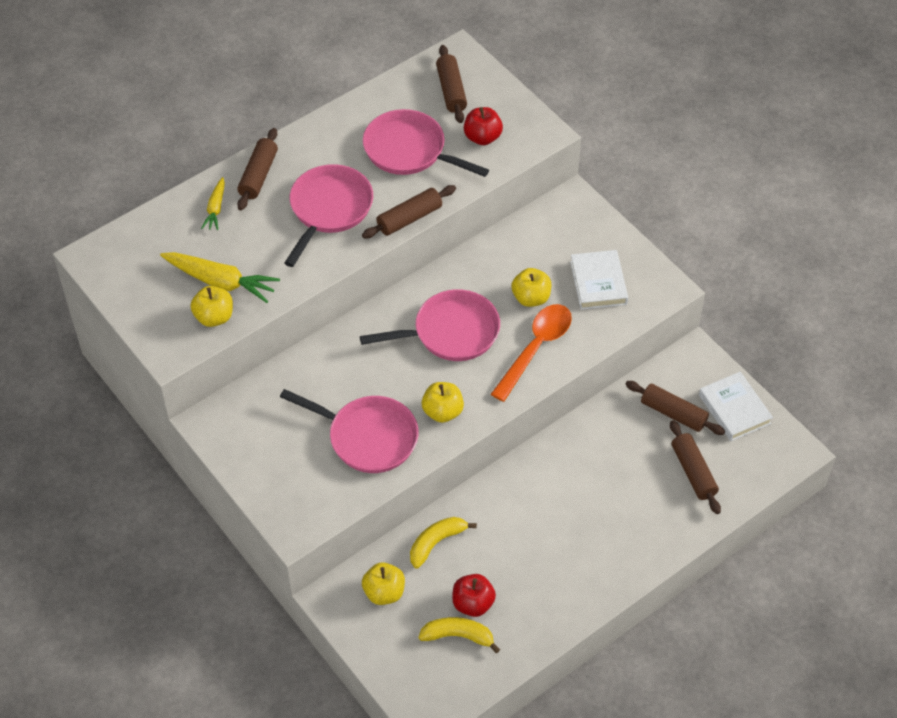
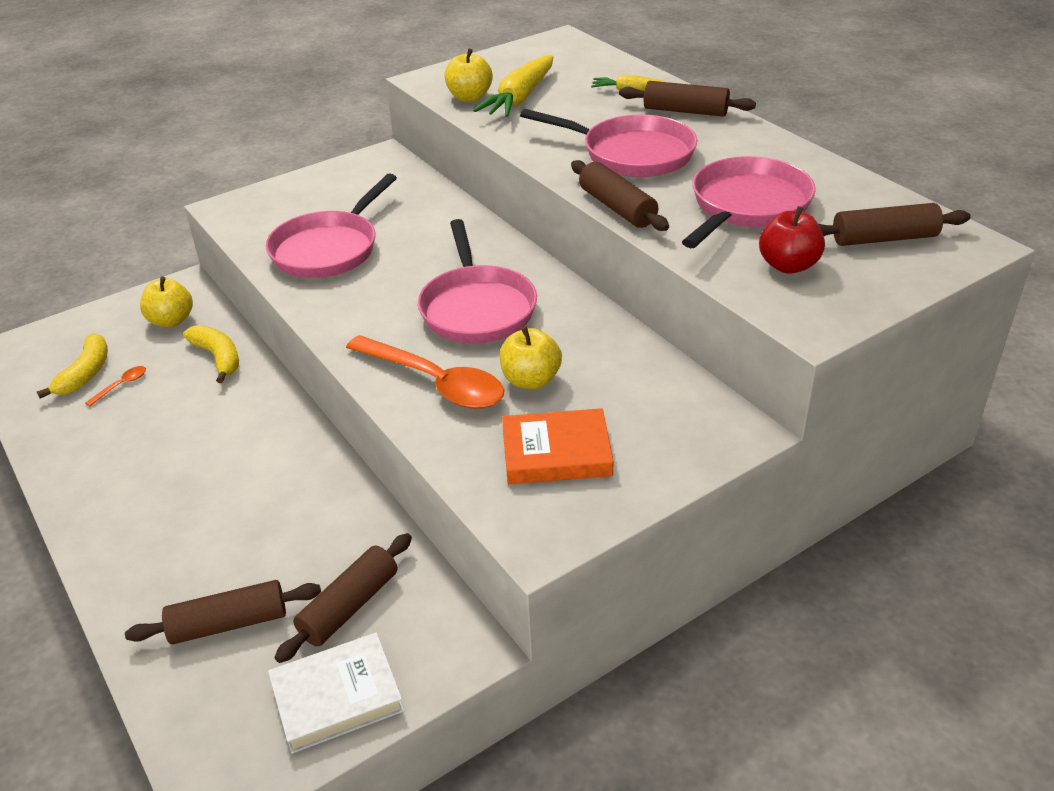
camera: 95 degrees right, 15 degrees down
yellow apple [422,382,464,423] -> none
red apple [452,574,496,617] -> orange spoon [85,366,146,406]
white book [570,250,628,310] -> orange book [502,408,614,484]

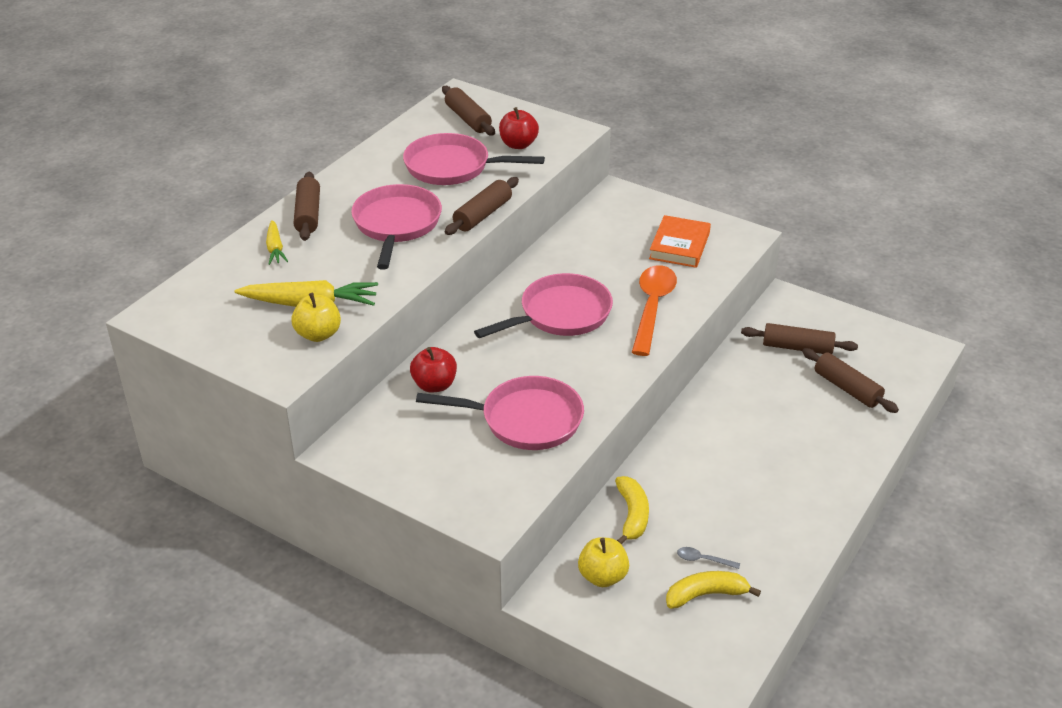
camera: 115 degrees left, 0 degrees up
orange spoon [85,366,146,406] -> grey spoon [677,547,740,569]
yellow banana [183,325,239,383] -> yellow banana turned 150 degrees clockwise [615,476,649,545]
white book [268,632,405,754] -> none
yellow apple [500,326,562,389] -> none
orange book [502,408,614,484] -> orange book turned 45 degrees clockwise [649,215,711,268]
none -> red apple [410,347,457,393]

